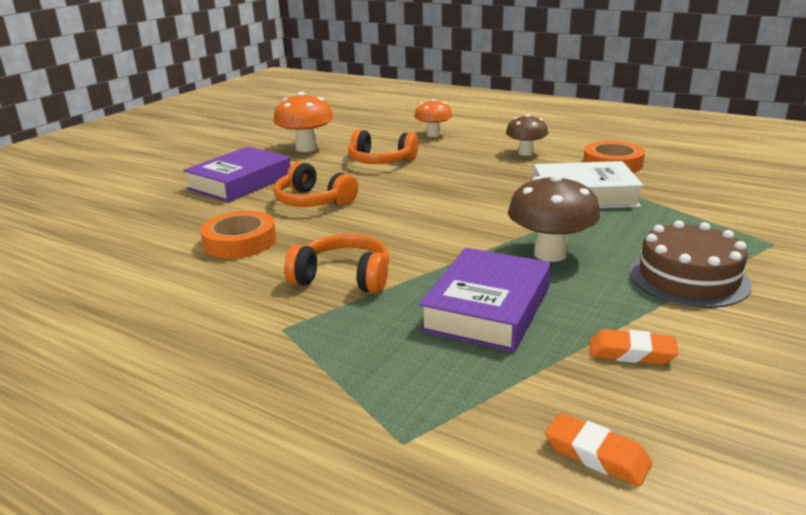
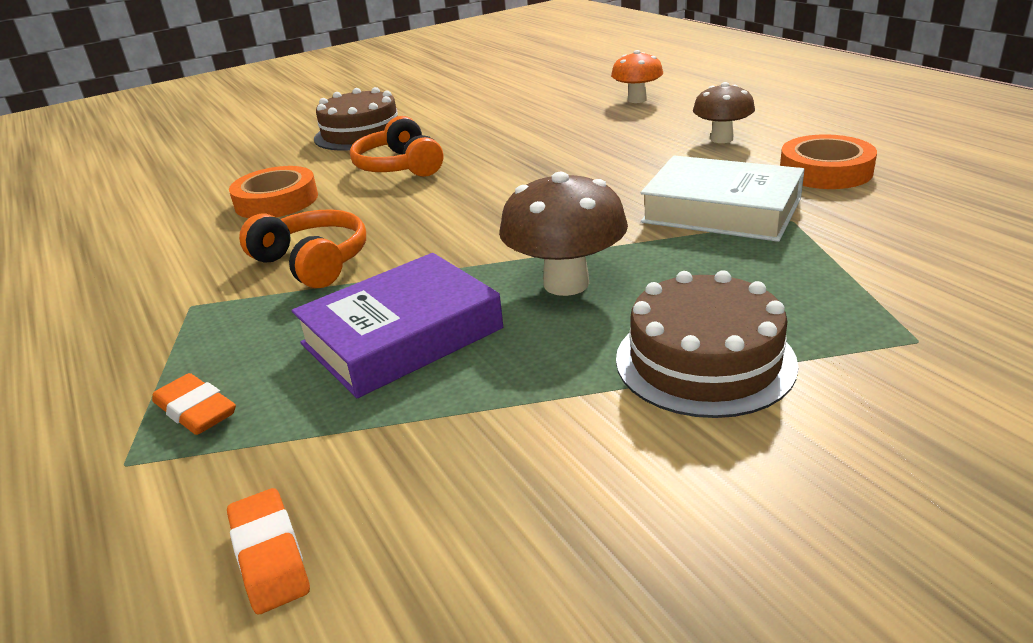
camera: 30 degrees right, 5 degrees up
purple book [183,147,291,202] -> brown cake [314,87,398,151]
orange mushroom [273,92,334,152] -> none
orange headphones [348,130,418,164] -> none
orange eraser [590,329,679,364] -> orange eraser moved to [152,373,236,435]

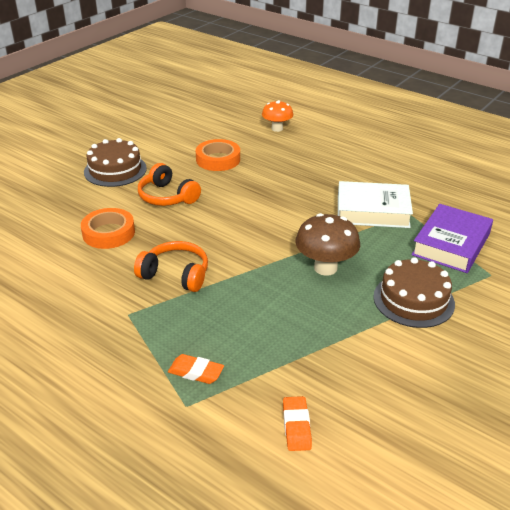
camera: 25 degrees left, 5 degrees up
orange eraser [227,488,310,614] -> orange eraser turned 45 degrees clockwise [283,396,312,451]
purple book [292,253,503,398] -> purple book moved to [411,204,493,273]
brown mushroom [693,82,755,143] -> none
orange tape [780,134,877,189] -> orange tape moved to [196,139,240,171]

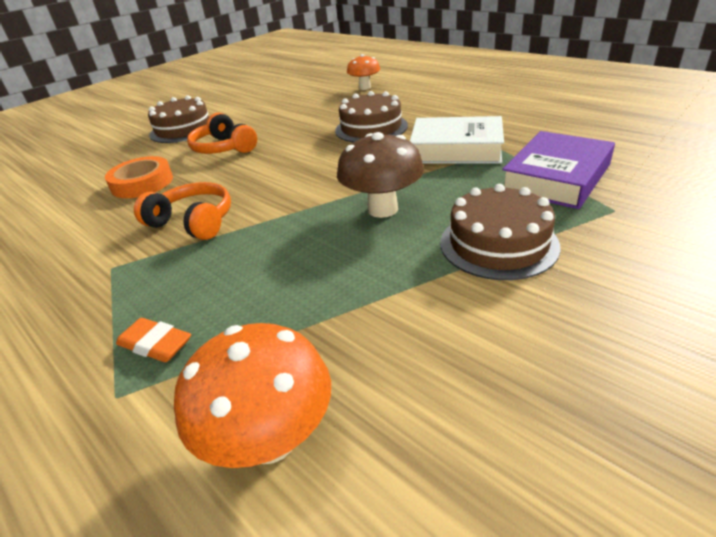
camera: 10 degrees right, 0 degrees up
orange tape [196,139,240,171] -> none
orange eraser [283,396,312,451] -> orange mushroom [174,323,331,468]
none -> brown cake [335,91,408,142]

